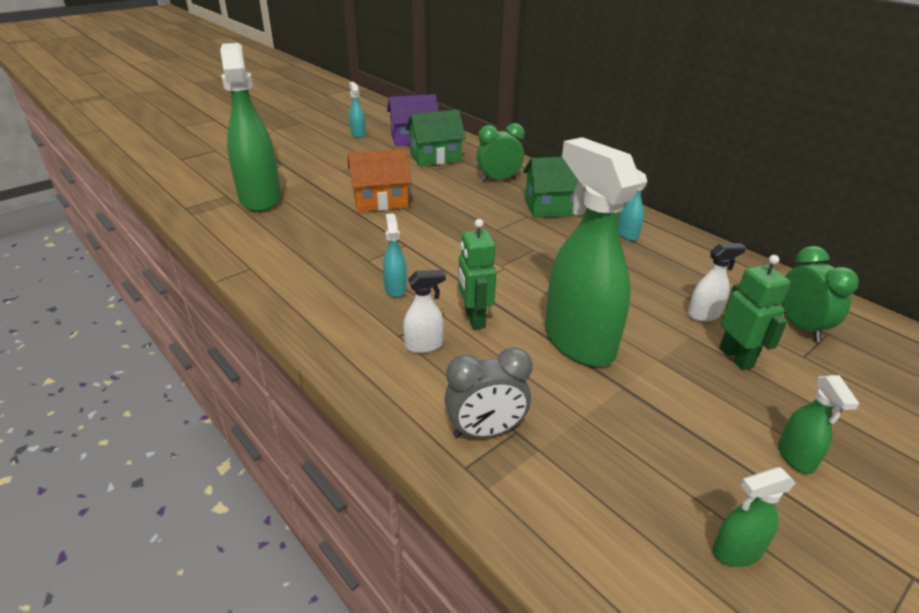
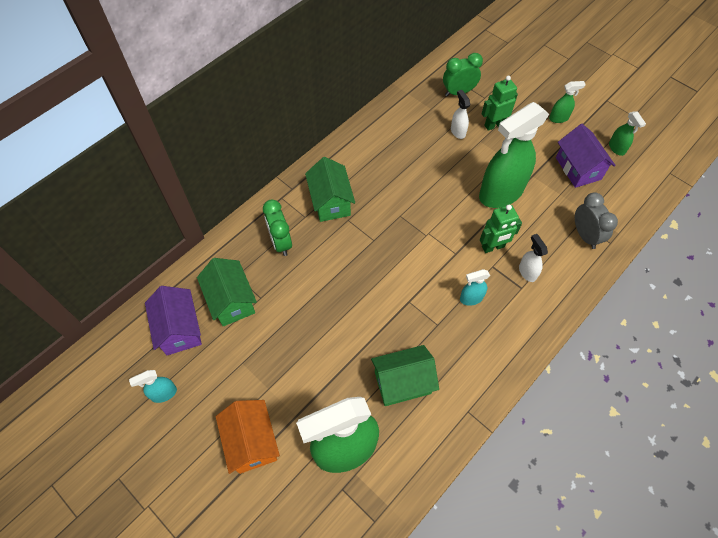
camera: 95 degrees left, 25 degrees up
orange house [348,149,411,212] -> orange house moved to [216,400,280,474]
turquoise spray bottle [618,169,647,241] -> none
none -> green house [371,345,439,406]
none -> purple house [556,124,616,188]

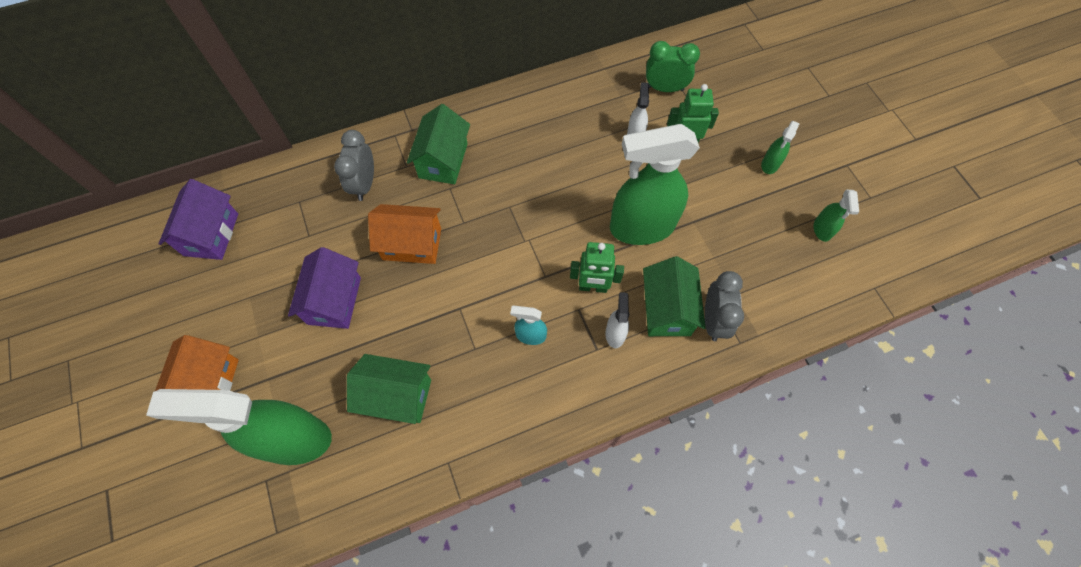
camera: 25 degrees right, 5 degrees up
turquoise spray bottle [129,370,177,403] -> none
green house [197,258,257,326] -> green house moved to [643,256,706,336]
green clock [263,199,292,256] -> grey clock [334,130,374,201]
green spray bottle [549,81,586,123] -> green spray bottle turned 105 degrees clockwise [761,121,800,174]
purple house [556,124,616,188] -> purple house moved to [288,247,361,329]
none -> orange house [368,204,441,264]

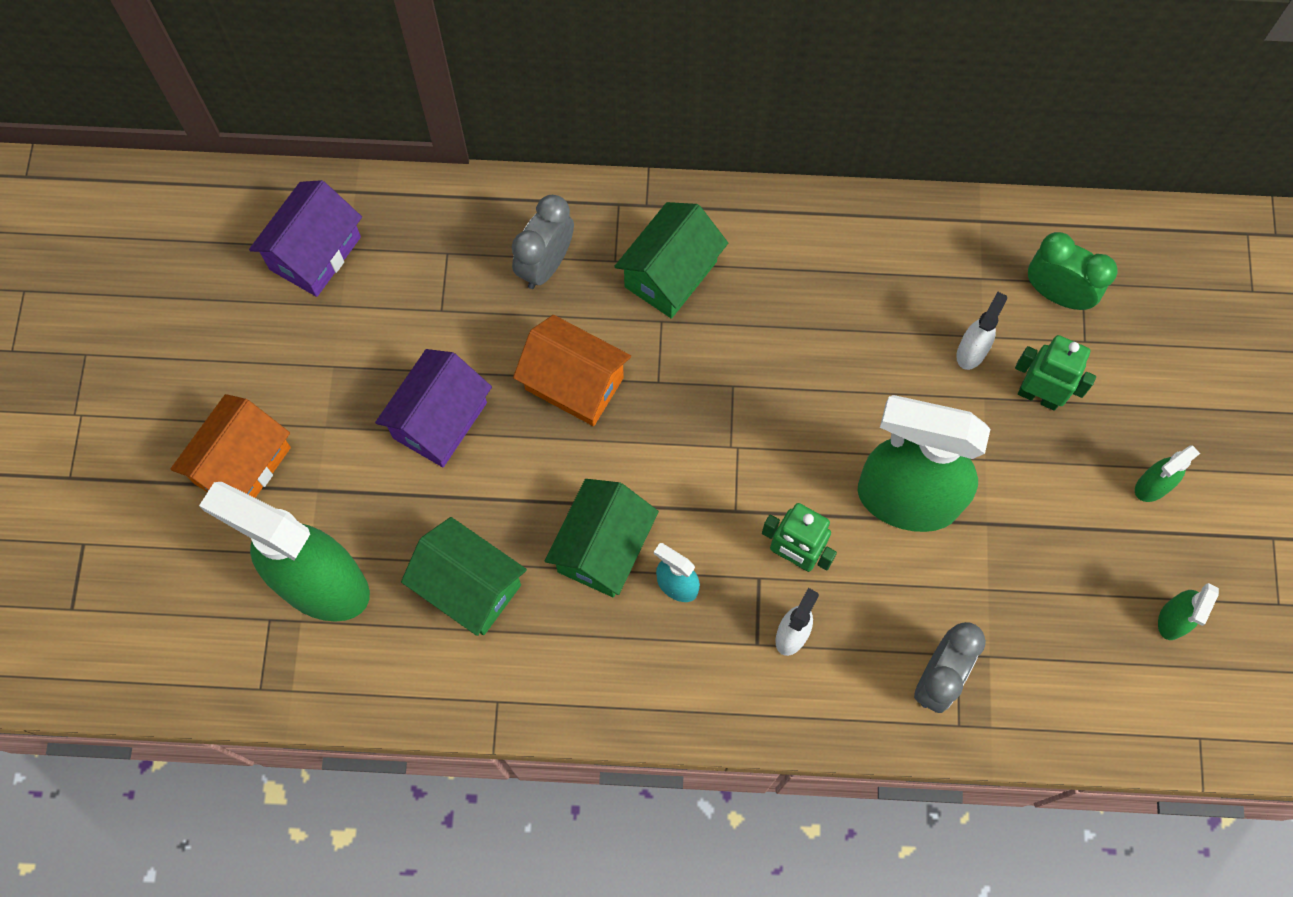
camera: 25 degrees right, 5 degrees up
green house [643,256,706,336] -> green house moved to [545,479,659,597]

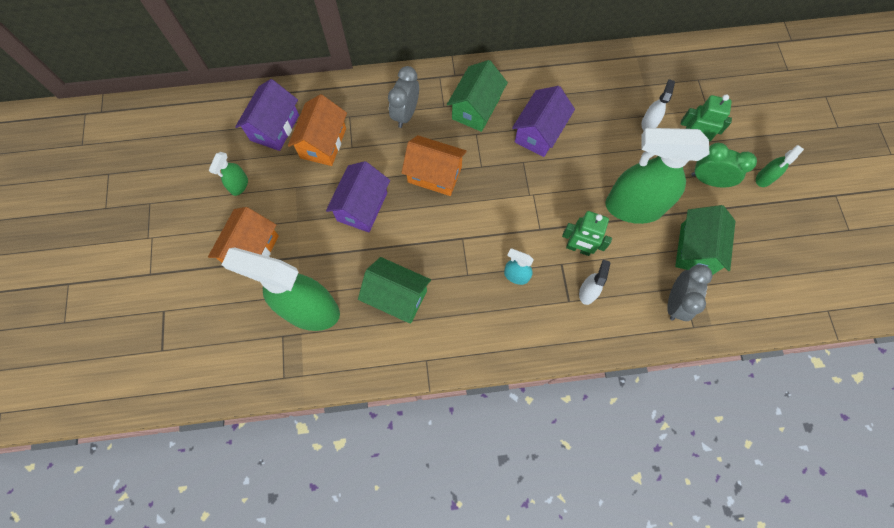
camera: 10 degrees left, 0 degrees up
green house [545,479,659,597] -> green house moved to [675,205,735,275]
green clock [1028,232,1118,310] -> green clock moved to [691,143,757,187]
green spray bottle [1158,583,1219,640] -> green spray bottle moved to [209,152,248,196]
none -> orange house [288,94,347,166]
none -> purple house [512,86,575,157]

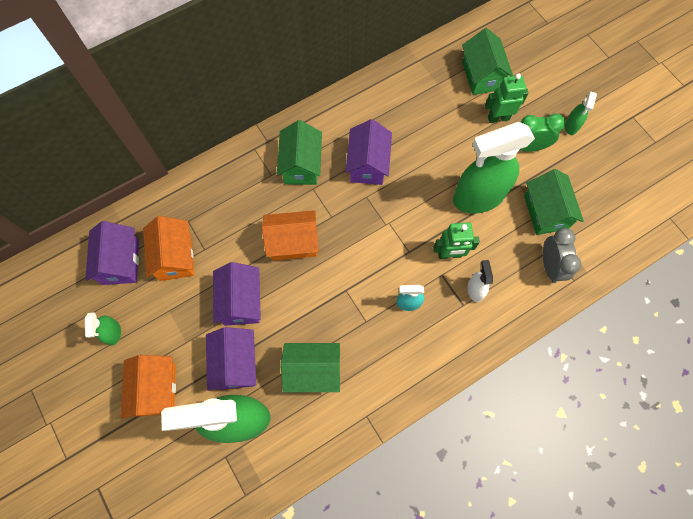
camera: 25 degrees left, 0 degrees up
grey clock [388,66,419,128] -> none
white spray bottle [641,79,675,131] -> none
none -> purple house [206,327,256,391]
none -> green house [462,28,513,95]

